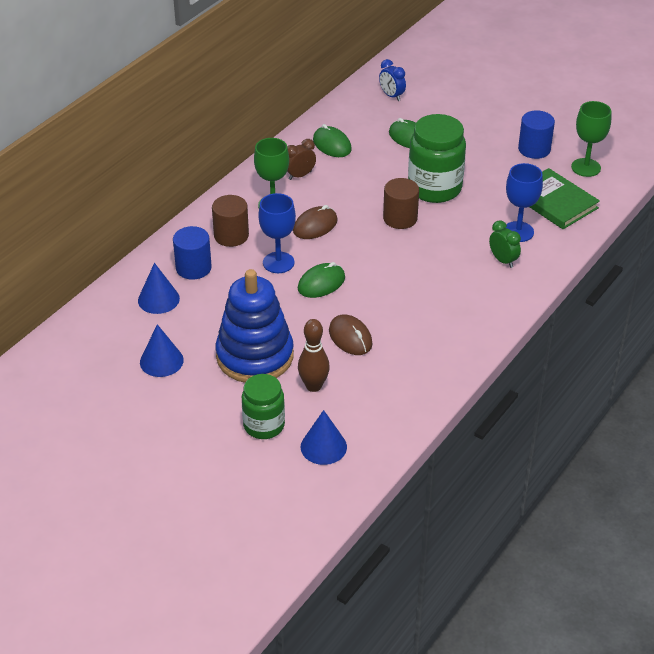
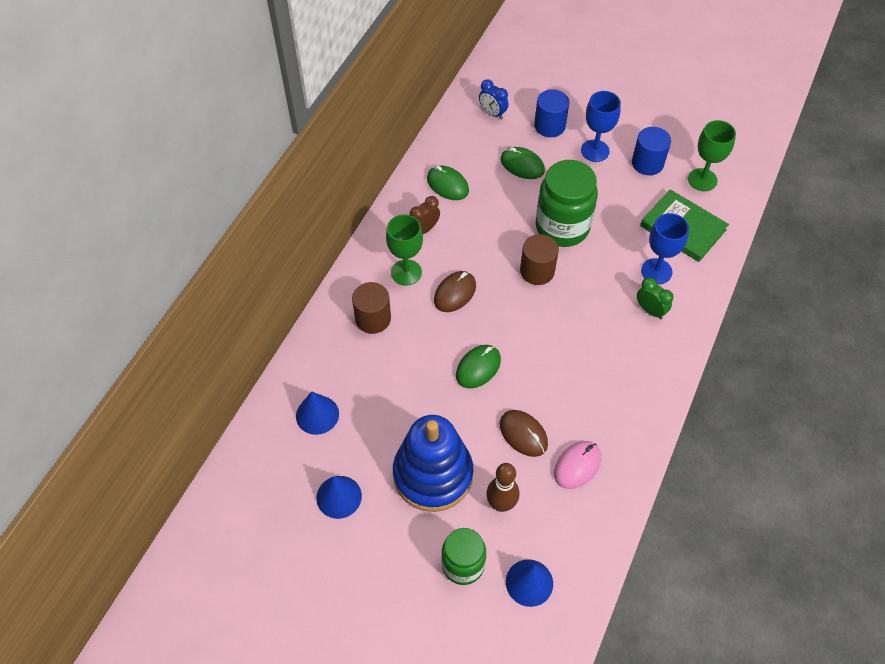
camera: 10 degrees left, 15 degrees up
blue cylinder [173,226,212,280] -> blue cylinder moved to [534,89,569,137]
blue goblet [258,193,296,273] -> blue goblet moved to [581,91,621,162]
none -> pink mouse [554,441,601,489]

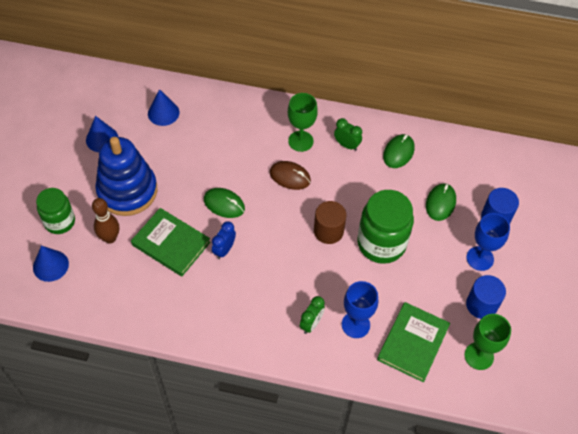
camera: 75 degrees right, 0 degrees up
brown cylinder [352,282,391,334] -> none
brown clock [410,196,440,234] -> green clock [334,118,362,151]
blue clock [479,79,508,119] -> blue clock moved to [212,222,236,259]
brown mouse [500,410,548,457] -> green book [131,208,210,277]
pink mouse [554,441,601,489] -> none

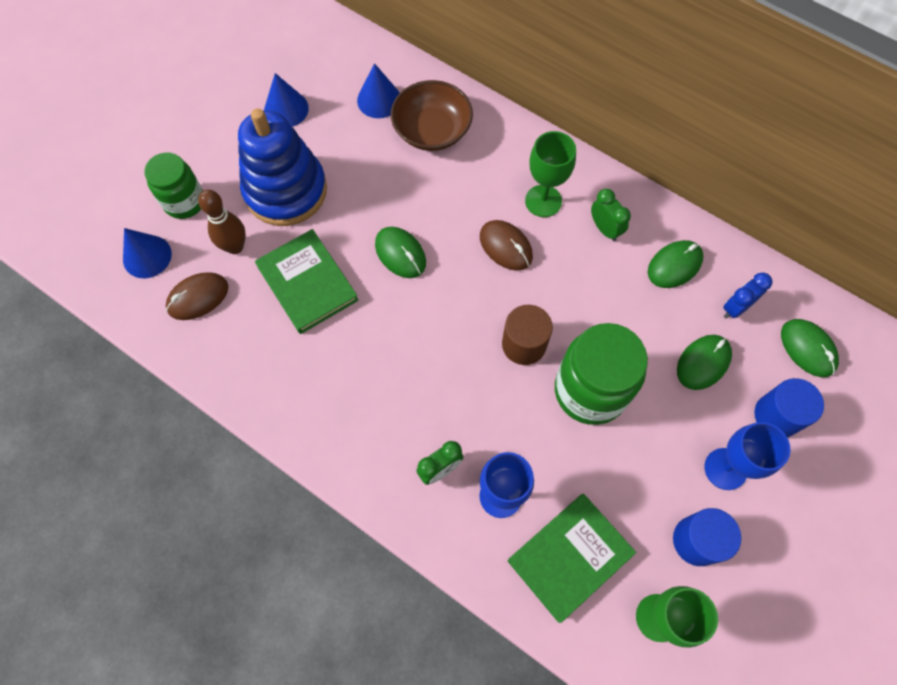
camera: 25 degrees right, 10 degrees up
blue clock [212,222,236,259] -> blue clock moved to [723,272,773,319]
none -> brown mouse [166,272,228,320]
none -> brown bowl [391,80,473,151]
none -> green mouse [781,319,839,377]

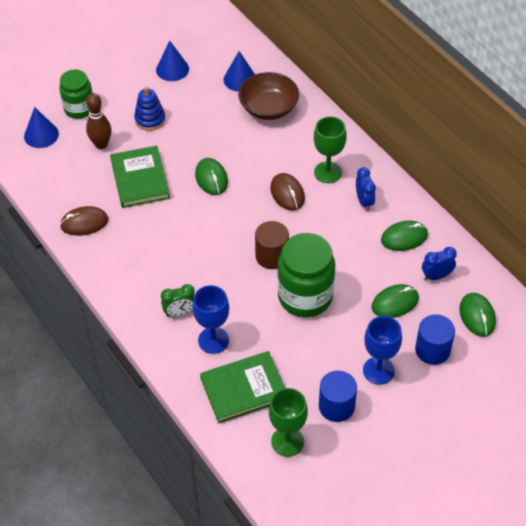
camera: 20 degrees right, 15 degrees down
brown mouse [166,272,228,320] -> brown mouse moved to [60,206,108,236]
blue stacking toy [238,108,327,226] -> blue stacking toy [134,87,166,131], size x0.50
green clock [591,189,631,241] -> blue clock [356,167,376,211]

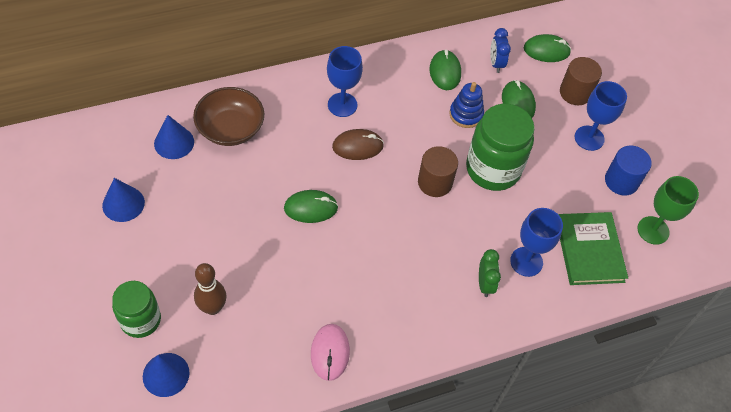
camera: 80 degrees left, 5 degrees up
brown mouse [60,206,108,236] -> pink mouse [311,324,350,381]
green book [110,146,170,208] -> none
blue stacking toy [134,87,166,131] -> blue stacking toy moved to [449,82,484,128]
green goblet [314,116,347,183] -> blue goblet [327,46,363,117]
blue clock [356,167,376,211] -> none
blue cylinder [415,314,455,365] -> brown cylinder [560,57,602,105]

